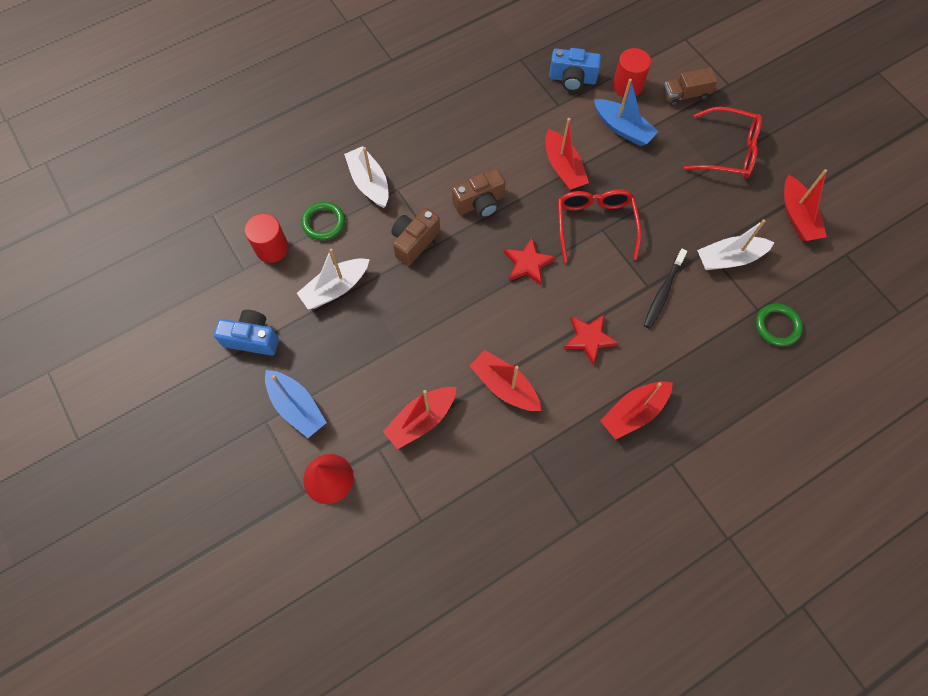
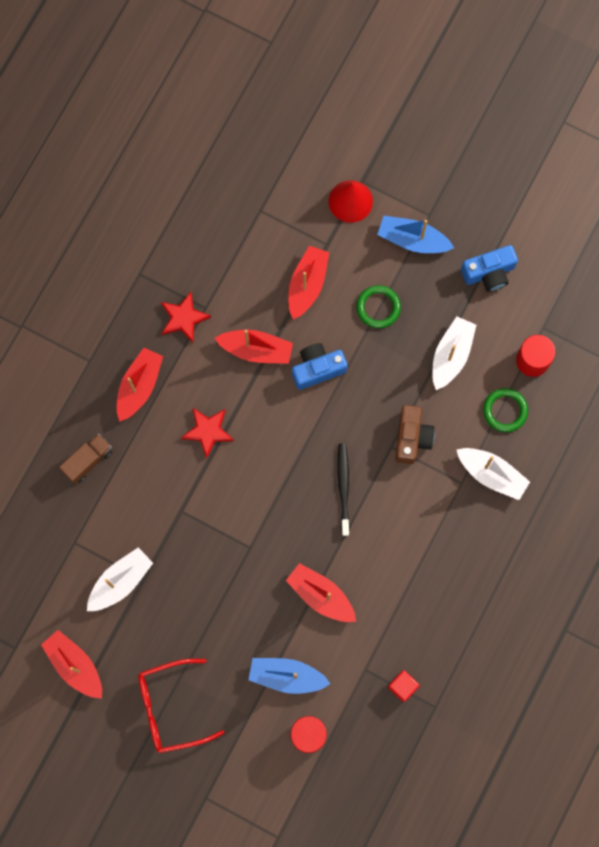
camera: 150 degrees right, 10 degrees up
brown camera [452,169,506,218] -> none
red star [504,238,555,285] -> red star moved to [161,292,211,343]
blue camera [549,48,601,91] -> blue camera moved to [292,343,348,390]
red glasses [558,189,641,263] -> none
black toothbrush [644,249,687,329] -> black toothbrush moved to [337,443,350,536]
brown truck [664,67,718,106] -> brown truck moved to [59,433,112,484]
green ring [756,304,803,346] -> green ring moved to [356,285,401,328]
none -> red cube [388,670,420,702]

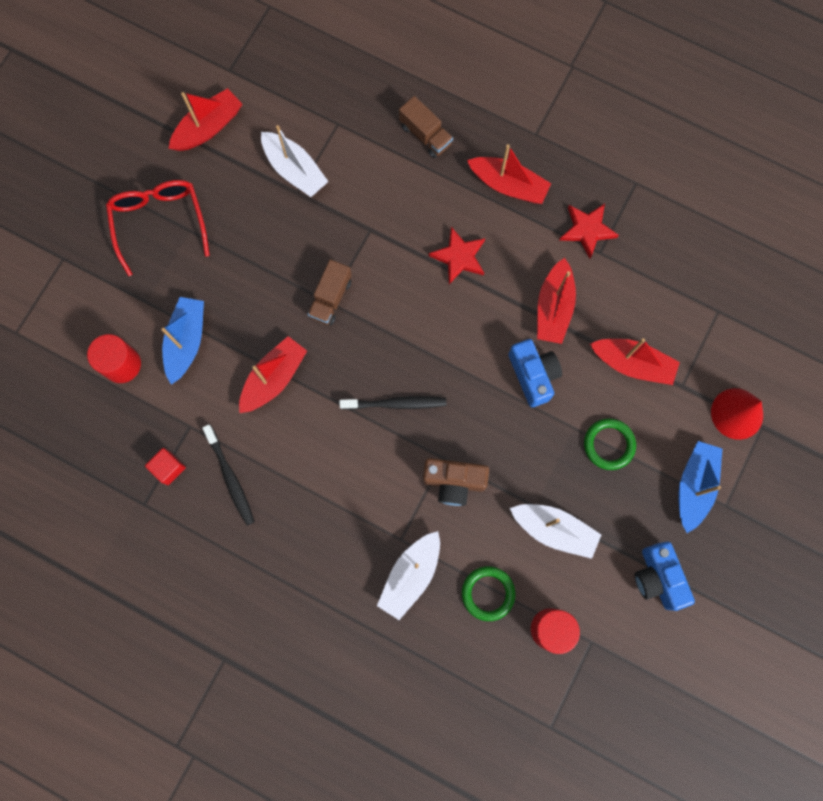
camera: 90 degrees right, 0 degrees up
none -> black toothbrush [202,425,255,526]
none -> brown truck [308,260,352,325]

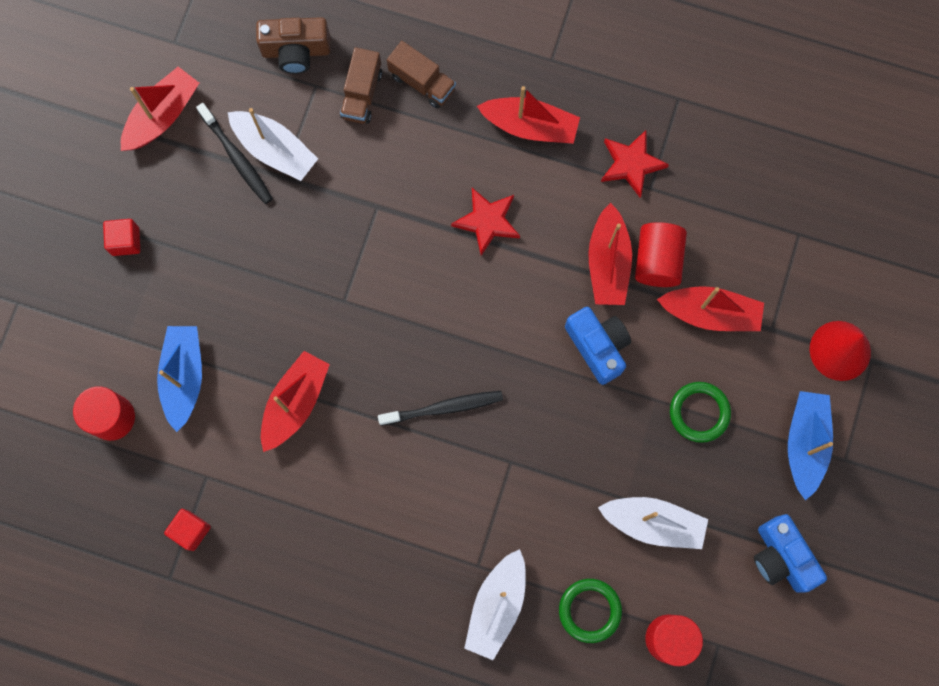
camera: 10 degrees left, 0 degrees up
red glasses [106,180,210,276] -> red cube [103,219,140,256]
black toothbrush [202,425,255,526] -> black toothbrush moved to [196,103,273,204]
brown truck [308,260,352,325] -> brown truck moved to [340,47,382,124]
brown camera [423,458,489,506] -> brown camera moved to [256,17,330,74]
none -> red cylinder [635,222,687,287]

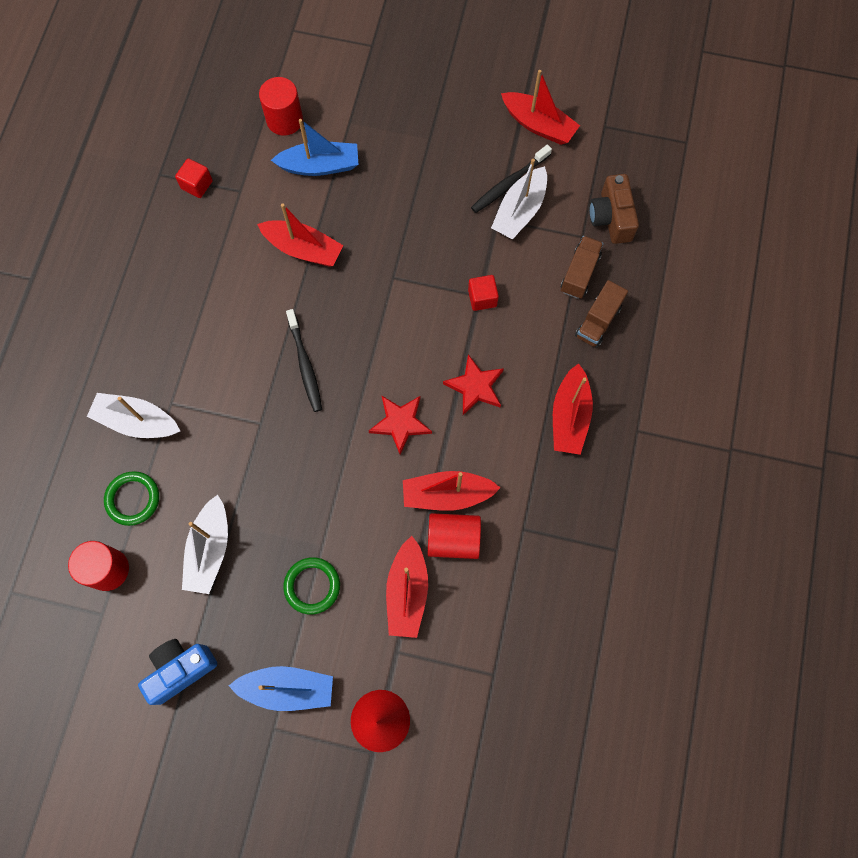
camera: 85 degrees right, 5 degrees down
red cube [103,219,140,256] -> red cube moved to [468,275,499,311]
brown truck [340,47,382,124] -> brown truck turned 105 degrees clockwise [561,236,603,299]
blue camera [565,307,631,385] -> none
red star [601,130,669,198] -> red star moved to [369,396,432,455]

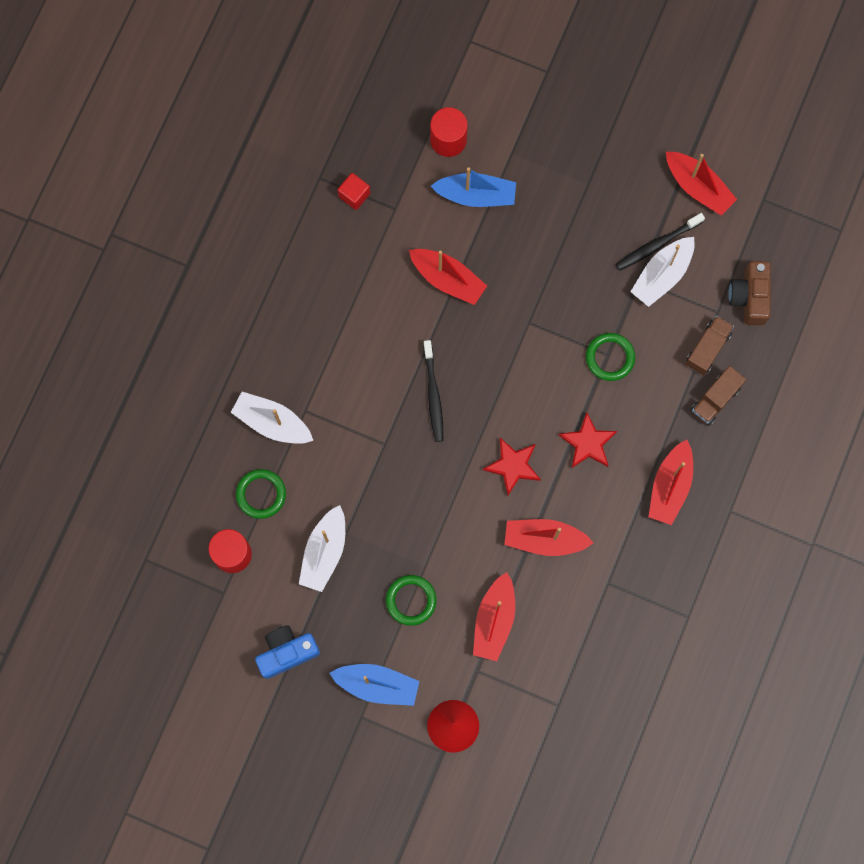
camera: 10 degrees right, 5 degrees up
red cylinder [428,513,481,559] -> none
red cube [468,275,499,311] -> green ring [586,333,635,381]

